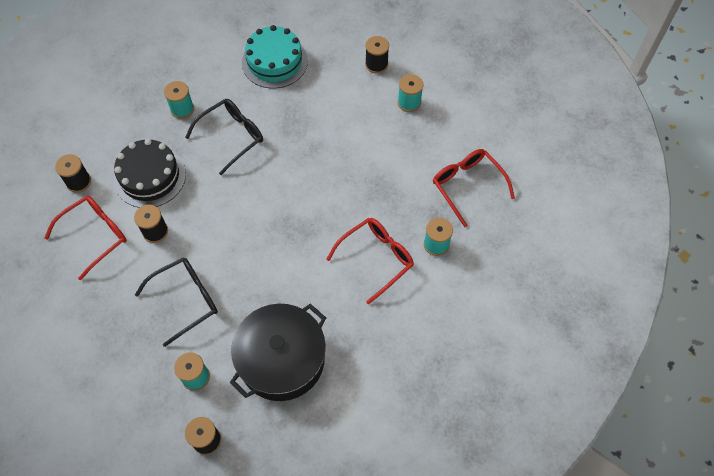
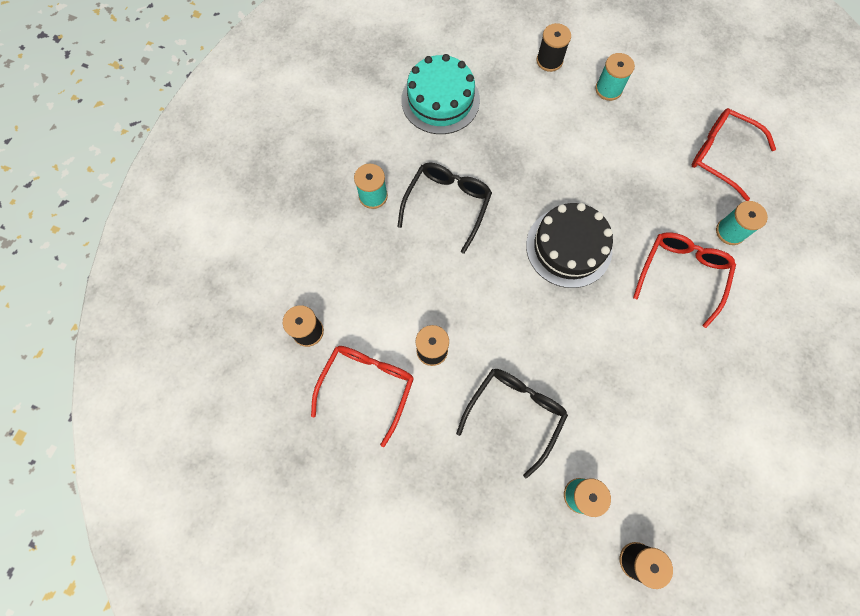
camera: 25 degrees left, 10 degrees up
black cake [114,139,186,208] -> black cake moved to [526,203,613,288]
black pot [230,304,326,401] -> none

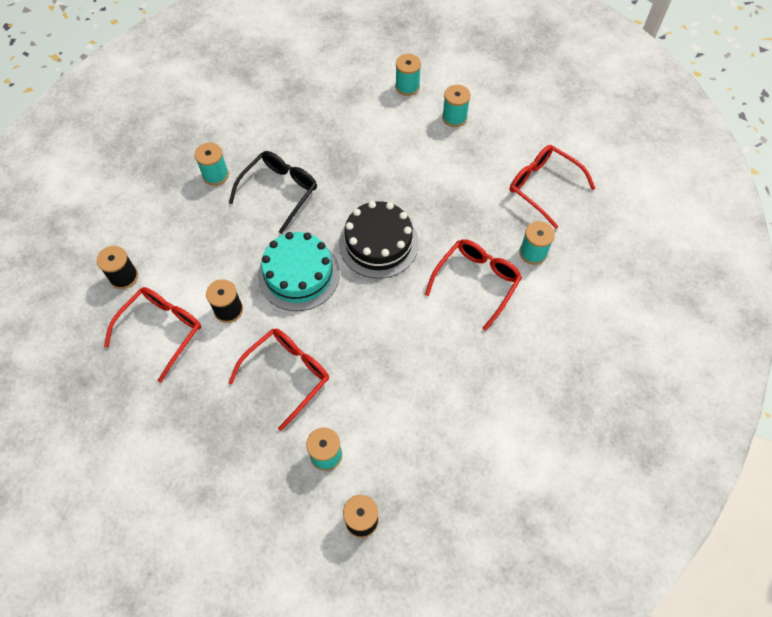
camera: 10 degrees right, 10 degrees down
turquoise cake [401,54,480,134] -> turquoise cake moved to [258,232,340,311]
black glasses [456,369,568,478] -> red glasses [229,329,329,431]
black spool [537,23,571,72] -> turquoise spool [395,54,421,96]

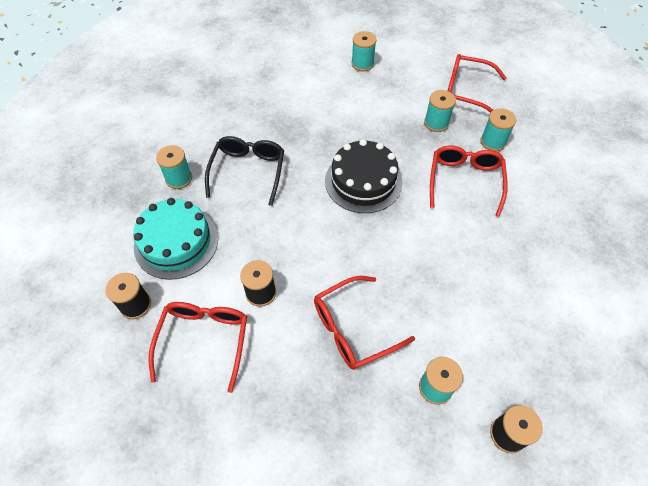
camera: 25 degrees left, 5 degrees down
red glasses [229,329,329,431] -> red glasses turned 135 degrees counterclockwise [314,276,415,370]
turquoise cake [258,232,340,311] -> turquoise cake moved to [133,198,218,280]
turquoise spool [395,54,421,96] -> turquoise spool moved to [424,90,456,132]

